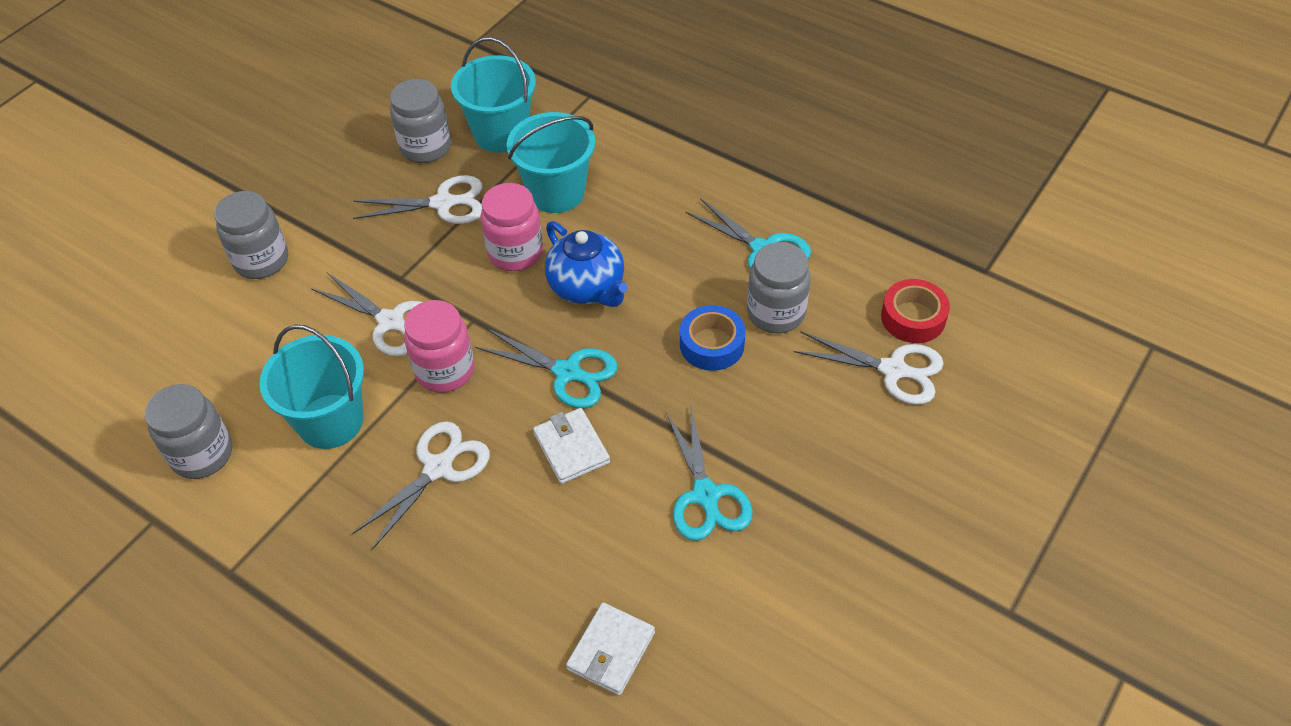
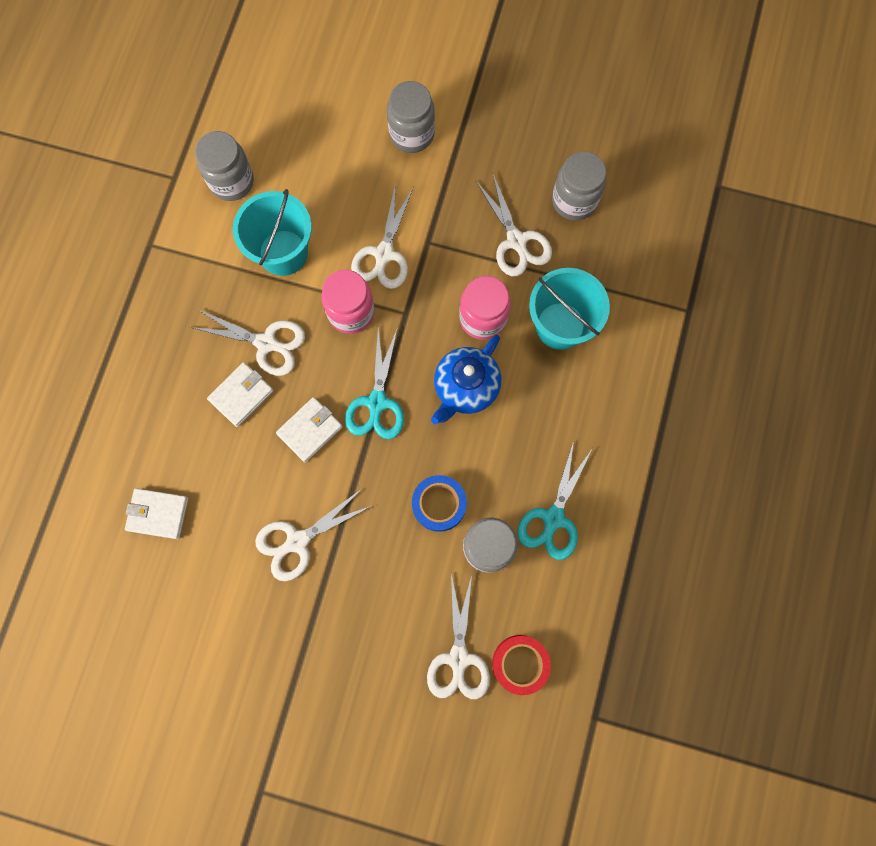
camera: 70 degrees right, 25 degrees up
turquoise bucket [451,37,536,153] -> none
turquoise scissors [665,405,753,541] -> white scissors [255,489,371,581]
none -> white wallet [207,362,273,427]

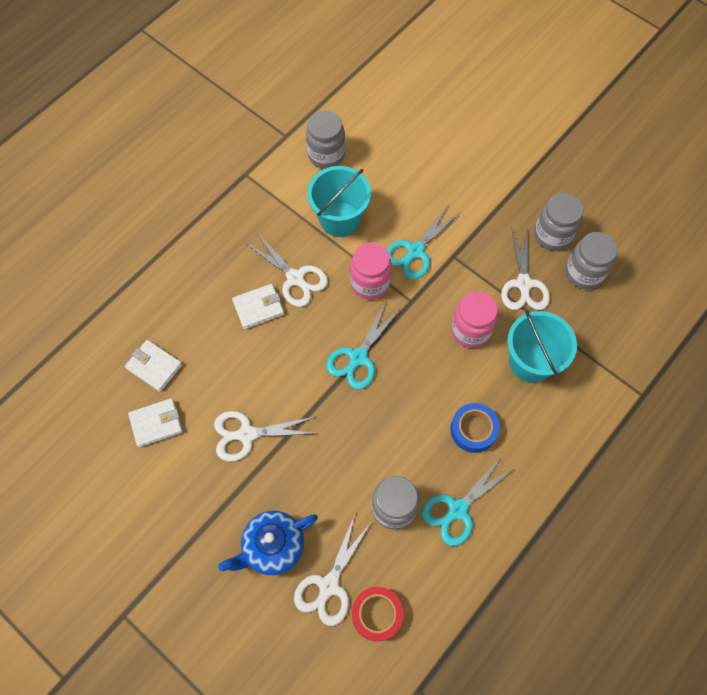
camera: 25 degrees right, 10 degrees down
white wallet [276,397,343,462] -> white wallet moved to [128,398,183,447]
white scissors [351,183,414,289] -> turquoise scissors [386,205,461,279]
grey jar [387,81,435,153] -> grey jar moved to [534,193,583,251]
blue tape [412,475,467,532] -> blue tape moved to [451,403,500,453]
blue teapot [431,335,501,424] -> blue teapot moved to [218,511,318,575]

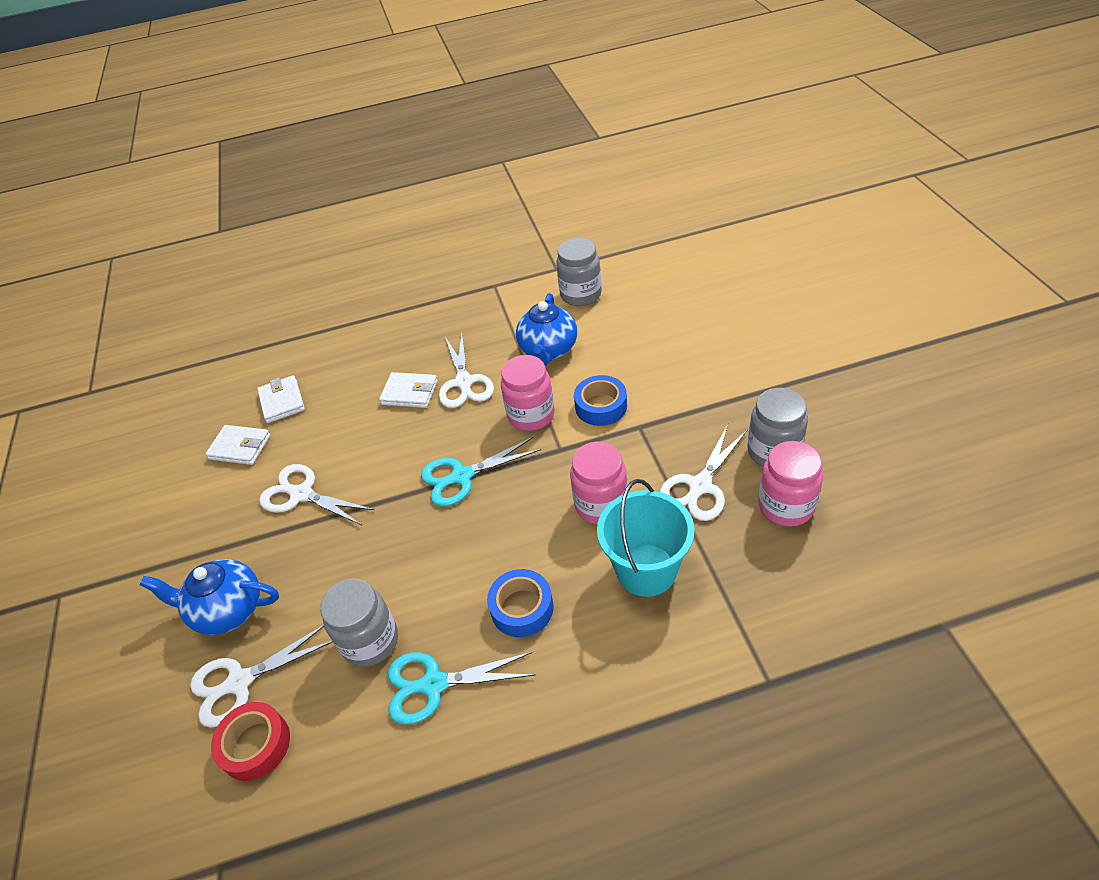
camera: 40 degrees right, 20 degrees down
turquoise bucket [307,166,371,237] -> blue teapot [516,293,577,366]
turquoise scissors [386,205,461,279] -> blue tape [574,375,627,426]
grey jar [565,232,617,289] -> pink jar [758,441,823,527]

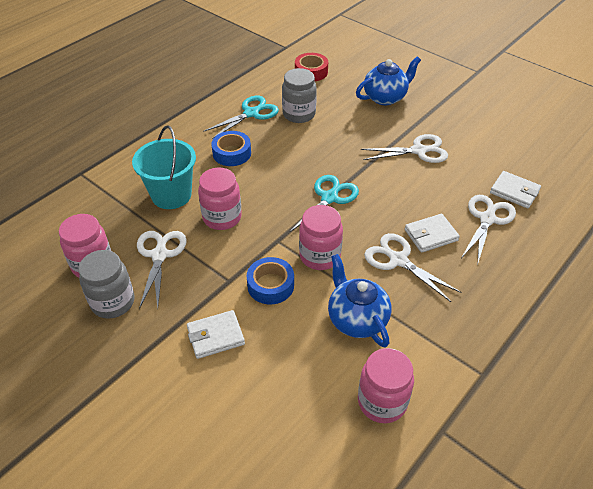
camera: 140 degrees right, 0 degrees up
white scissors [190,625,332,728] -> white scissors moved to [461,195,516,266]
white wallet [206,425,270,465] -> white wallet moved to [187,310,245,359]
grey jar [556,238,602,306] -> pink jar [358,348,414,423]

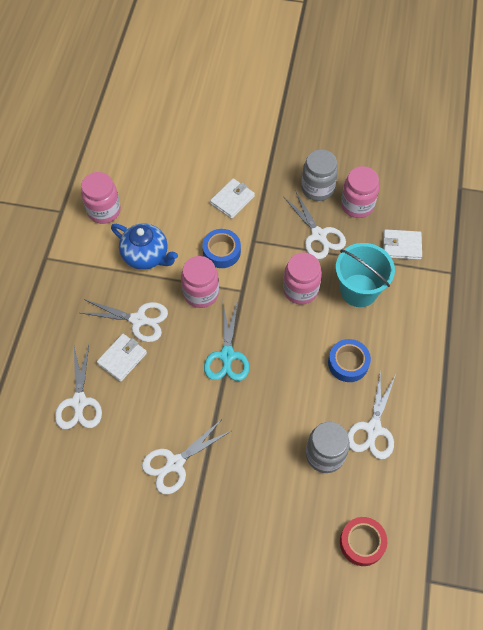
camera: 150 degrees right, 15 degrees up
turquoise scissors [203,96,279,139] -> white scissors [348,371,396,459]
blue teapot [356,56,421,105] -> none
white wallet [490,171,541,208] -> white wallet moved to [383,229,422,260]

